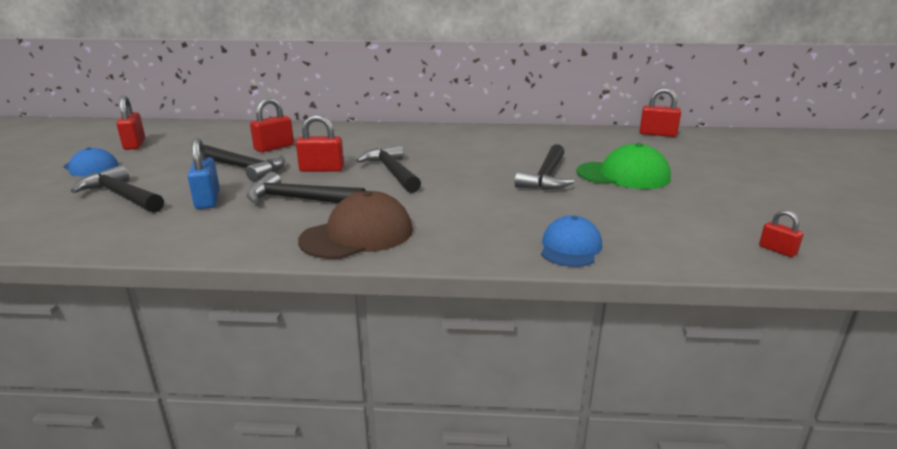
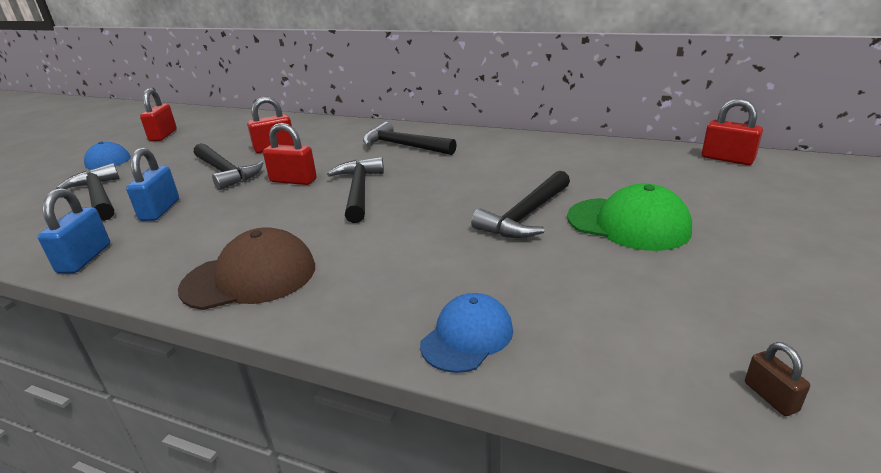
camera: 20 degrees right, 5 degrees up
black hammer [246,172,366,204] -> black hammer moved to [363,122,457,155]
red padlock [759,210,804,257] -> brown padlock [745,342,810,416]
none -> blue padlock [38,188,110,273]

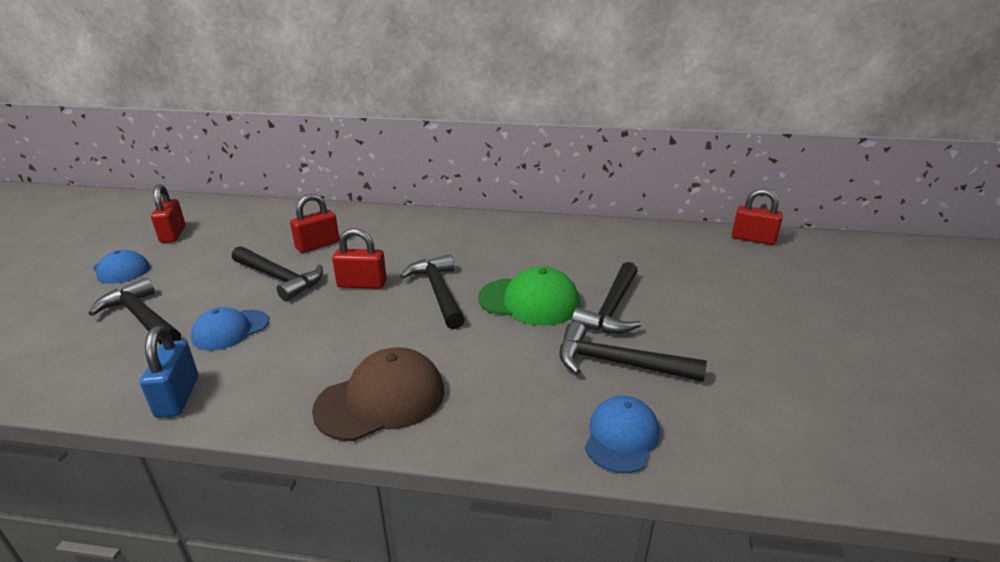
camera: 15 degrees left, 0 degrees up
blue padlock [126,148,179,221] -> blue cap [191,307,269,351]
black hammer [363,122,457,155] -> black hammer moved to [559,322,707,382]
green cap [567,184,692,251] -> green cap moved to [478,266,580,326]
brown padlock [745,342,810,416] -> none

